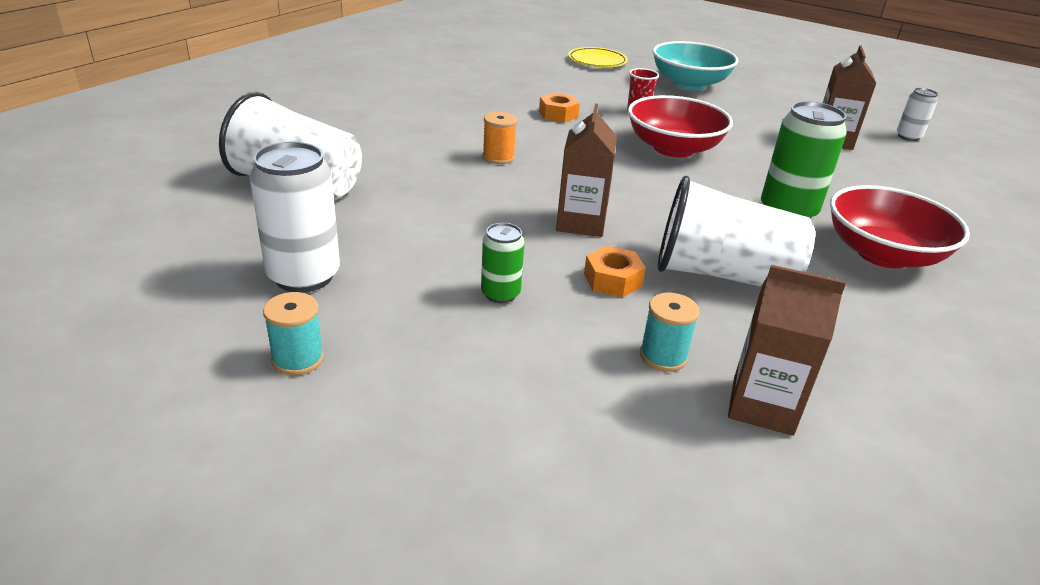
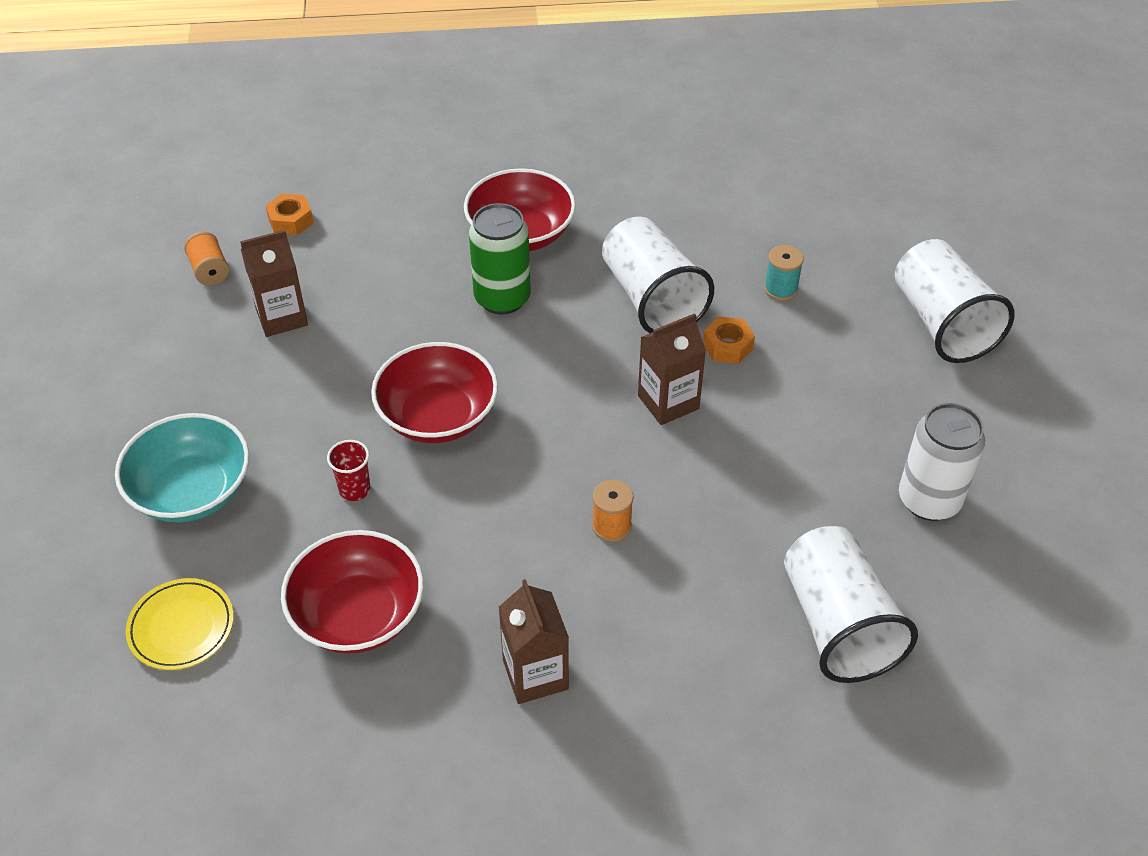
camera: 125 degrees left, 15 degrees up
turquoise spool [263,292,324,375] -> none
green can [481,223,525,303] -> none
orange nut [539,93,580,122] -> orange nut moved to [266,193,314,236]
brown carton [728,265,846,436] -> brown carton moved to [499,579,569,704]
white can [897,88,938,141] -> orange spool [184,232,229,285]
none -> red bowl [281,530,424,653]
none -> white cup [895,239,1015,363]

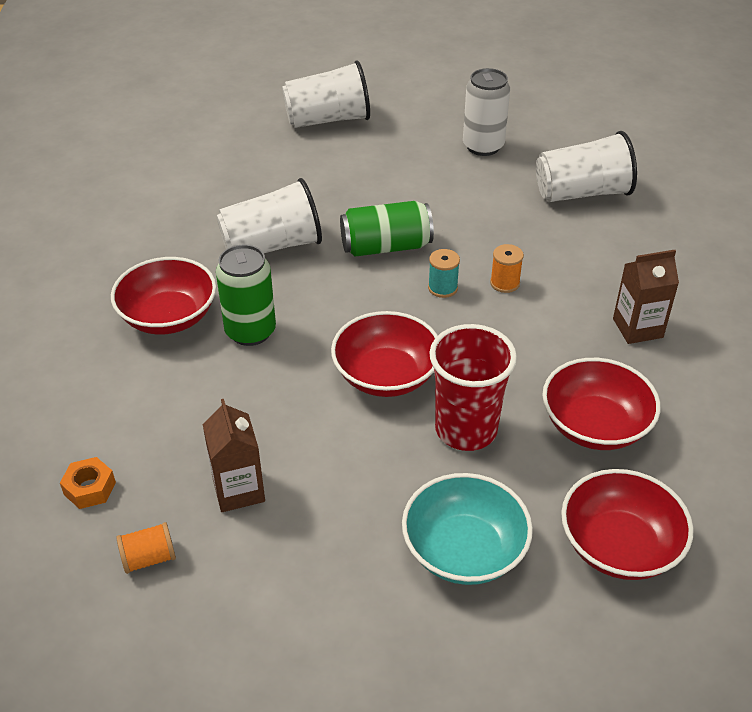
camera: 85 degrees left, 5 degrees down
yellow plate [126,578,234,670] -> red bowl [561,469,694,580]
red cup [327,440,370,501] -> red cup [429,324,517,451], size x2.23
brown carton [638,313,706,425] -> green can [340,201,434,257]
orange nut [703,316,755,364] -> none
turquoise spool [764,245,804,301] -> turquoise spool moved to [428,249,460,298]

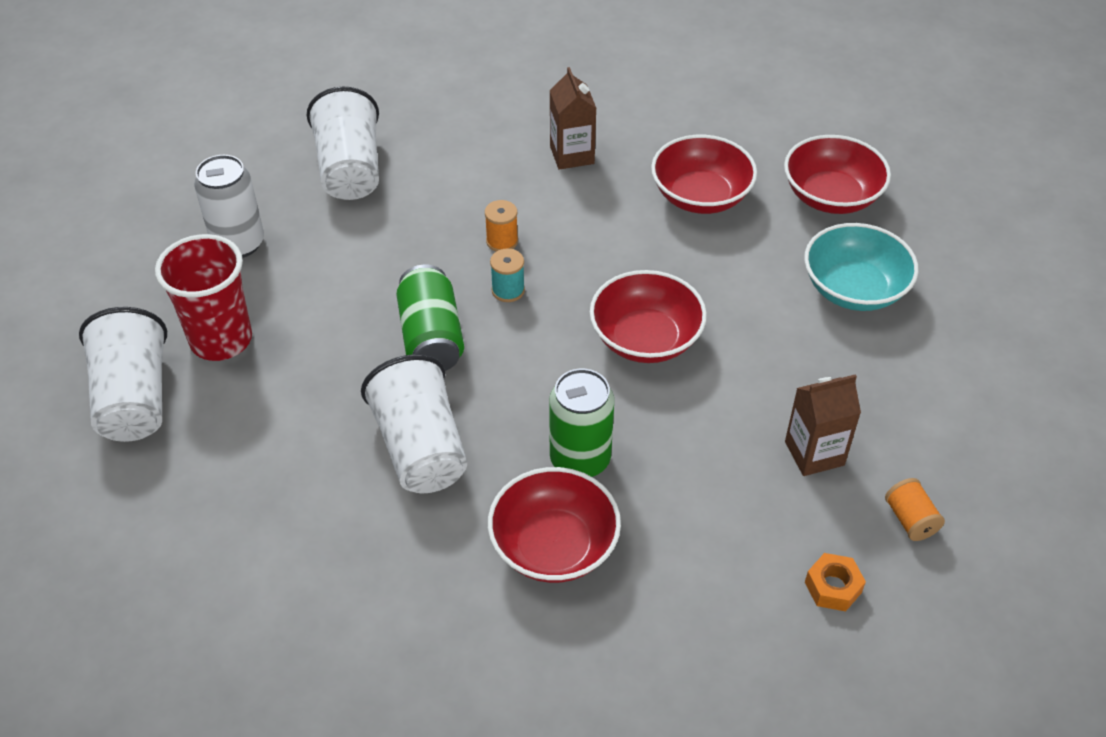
camera: 90 degrees left, 5 degrees up
red cup [429,324,517,451] -> red cup moved to [155,234,252,361]

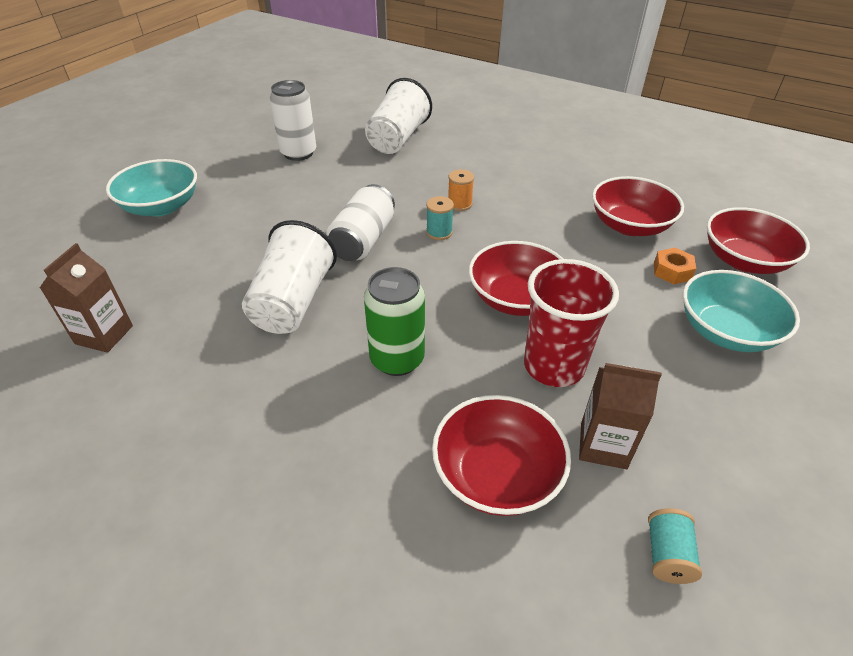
camera: 30 degrees right, 5 degrees down
white cup [79,307,167,442] -> turquoise bowl [106,159,197,216]
red cup [155,234,252,361] -> red cup moved to [524,259,619,387]
green can [396,265,464,371] -> white can [326,184,395,261]
red bowl [488,467,621,583] -> red bowl moved to [432,395,571,516]
brown carton [550,67,597,170] -> brown carton moved to [40,243,133,353]
orange nut [805,553,866,611] -> orange nut moved to [654,248,696,285]
orange spool [885,478,945,541] -> turquoise spool [648,508,702,584]

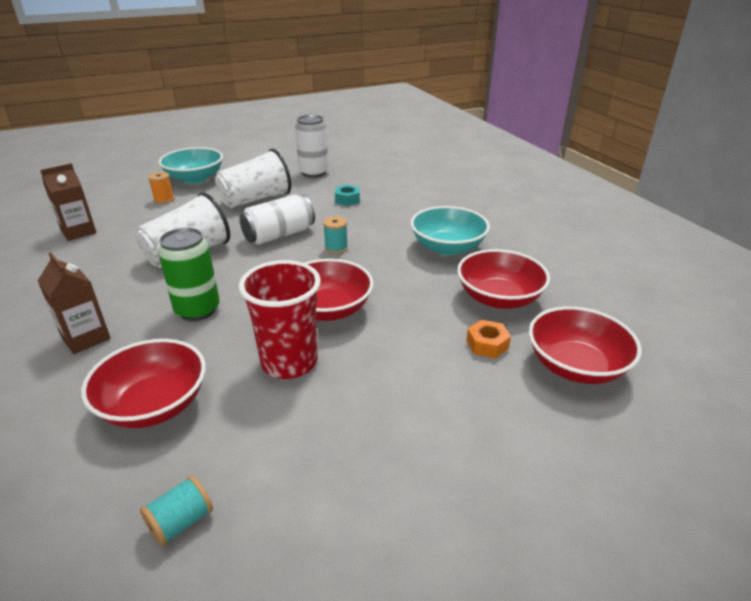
camera: 35 degrees right, 10 degrees down
white cup [365,78,432,154] -> white cup moved to [215,149,291,208]
orange spool [448,169,474,211] -> orange spool moved to [148,172,174,204]
brown carton [579,363,662,469] -> brown carton moved to [38,252,111,354]
turquoise bowl [683,270,800,352] -> turquoise bowl moved to [410,206,490,255]
none -> turquoise nut [335,184,360,206]

